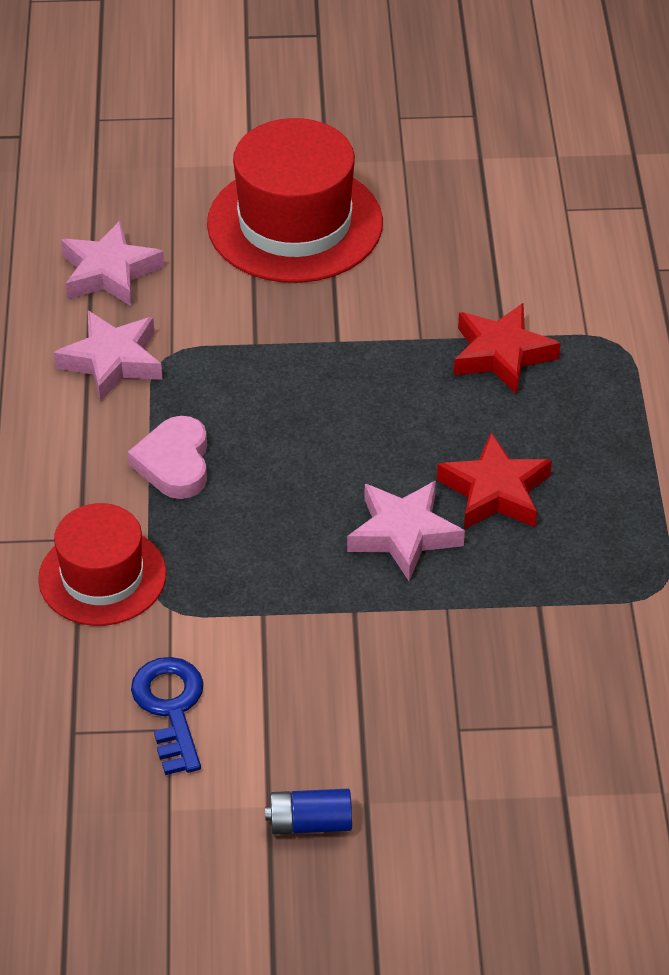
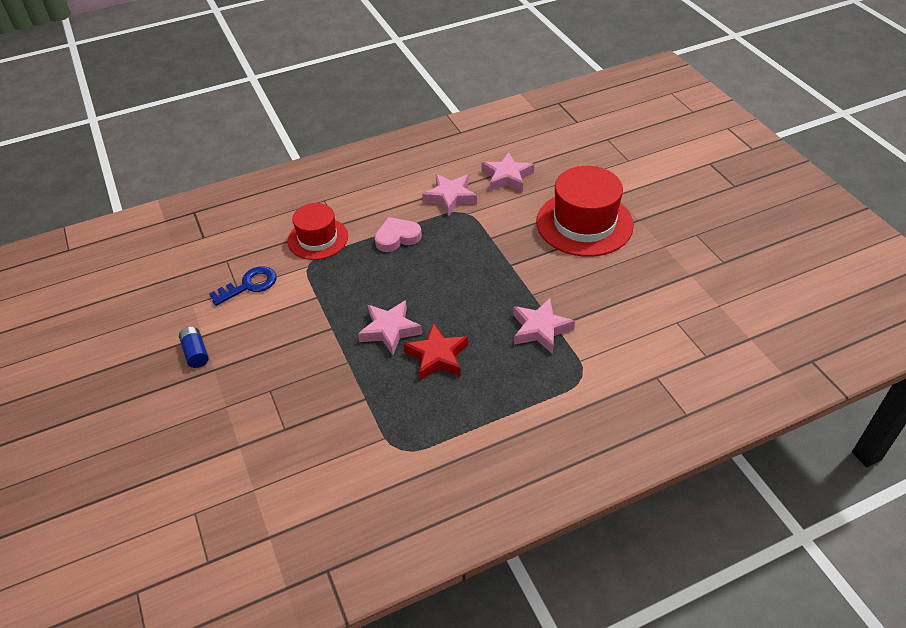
camera: 70 degrees right, 0 degrees up
red star [454,303,561,395] -> pink star [513,298,575,354]

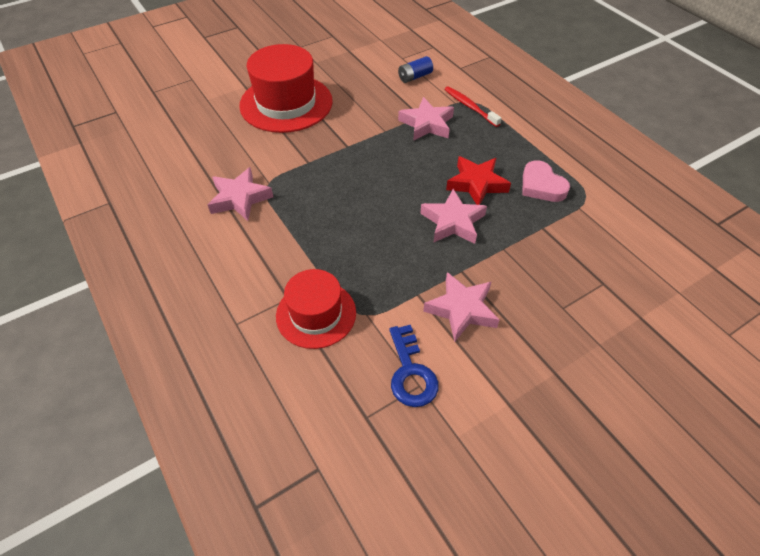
camera: 100 degrees left, 5 degrees up
blue battery [179,327,209,368] -> blue battery moved to [398,56,433,83]
blue key [209,266,277,306] -> blue key turned 150 degrees counterclockwise [389,325,439,407]
pink heart [375,217,422,252] -> pink heart moved to [523,160,570,202]
pink star [482,152,534,192] -> pink star moved to [423,272,500,342]
none -> red toothbrush [444,86,502,127]

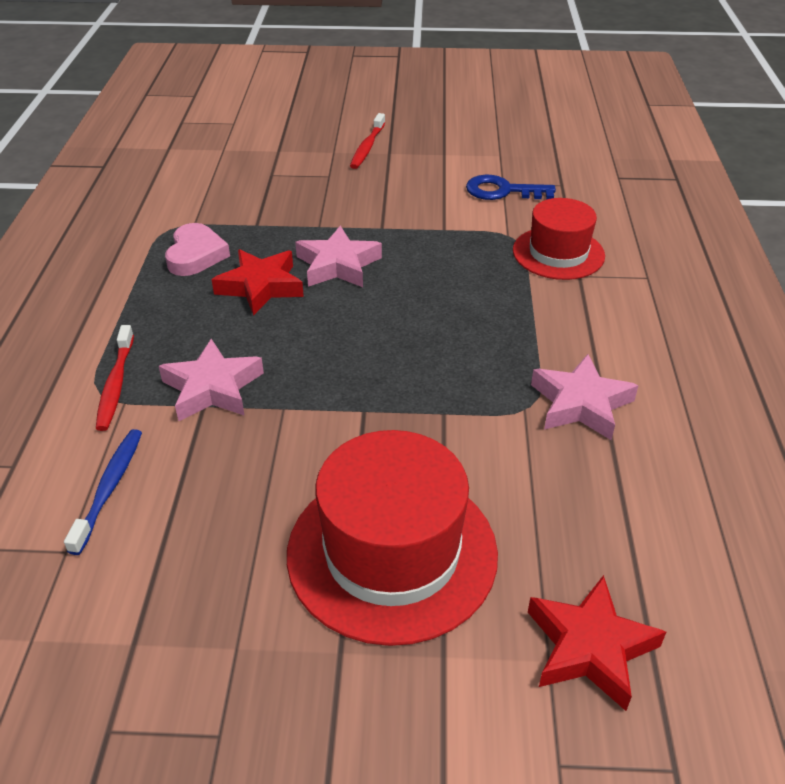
camera: 145 degrees left, 10 degrees down
blue key [389,325,439,407] -> blue key turned 105 degrees counterclockwise [466,175,556,200]
blue battery [398,56,433,83] -> blue toothbrush [64,429,142,555]
pink star [423,272,500,342] -> none
none -> red toothbrush [350,113,385,169]
none -> red star [528,575,666,711]

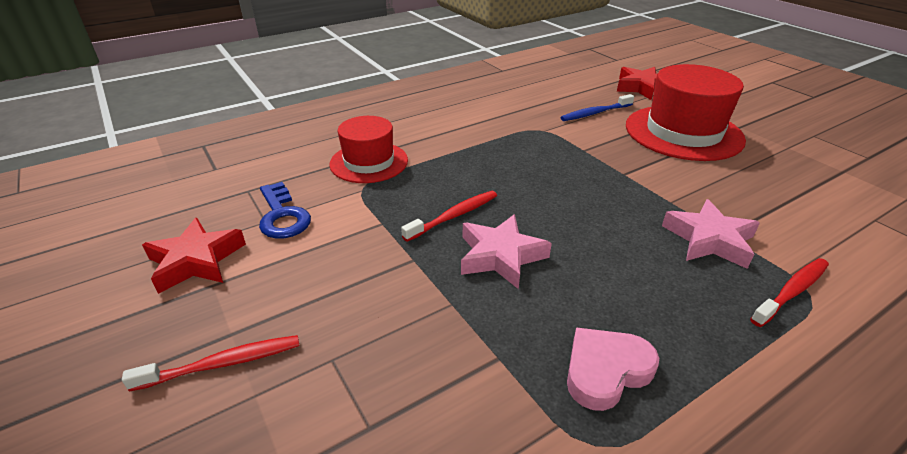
camera: 125 degrees left, 5 degrees down
blue toothbrush [64,429,142,555] -> blue toothbrush moved to [560,94,634,121]
red star [211,249,304,316] -> red star moved to [142,218,246,294]
pink star [531,354,639,440] -> none
none -> red toothbrush [401,191,497,242]

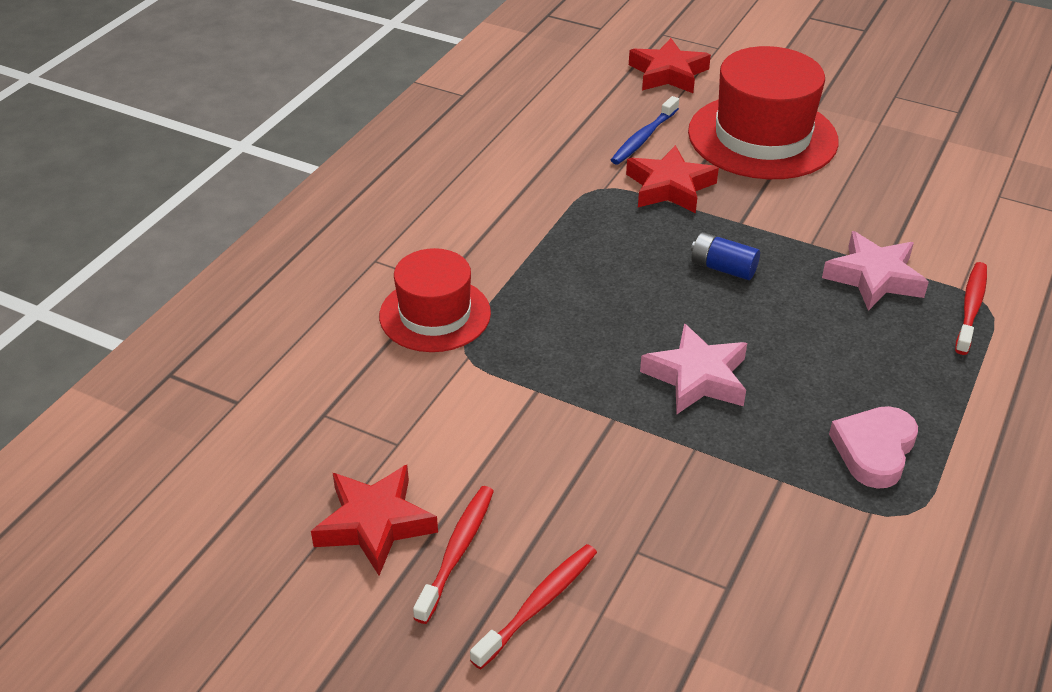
camera: 30 degrees left, 5 degrees up
blue key [259,182,311,239] -> none
red toothbrush [401,191,497,242] -> red toothbrush moved to [413,486,494,624]
none -> red star [626,145,719,213]
none -> blue battery [691,232,760,280]

